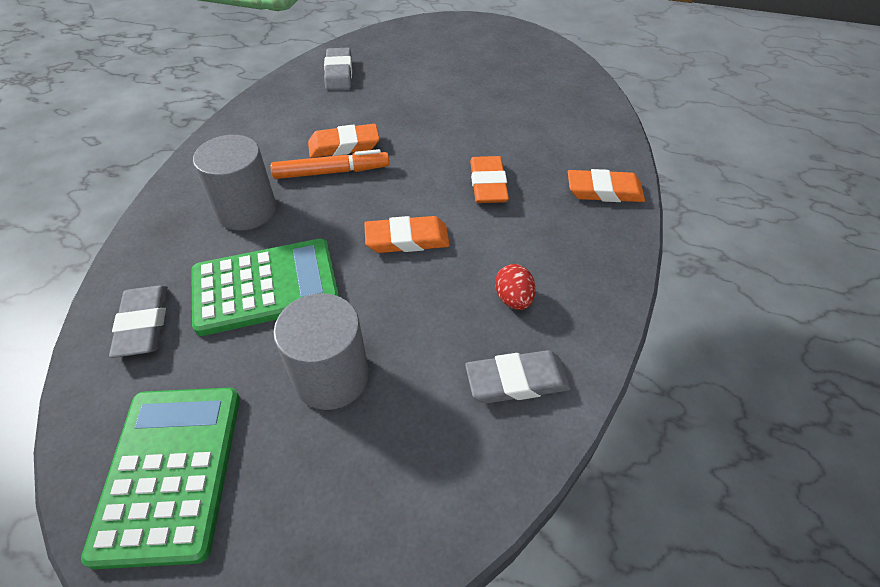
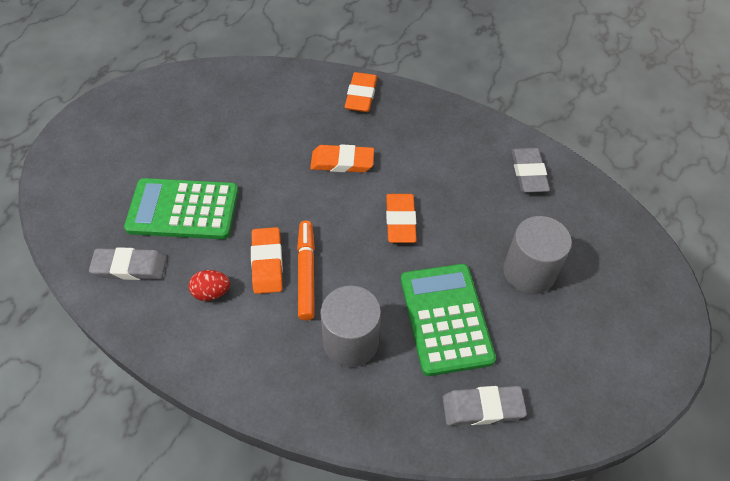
camera: 85 degrees left, 5 degrees up
green calculator [81,388,240,569] -> green calculator moved to [124,178,238,239]
red egg [495,264,536,310] -> red egg moved to [188,270,230,301]

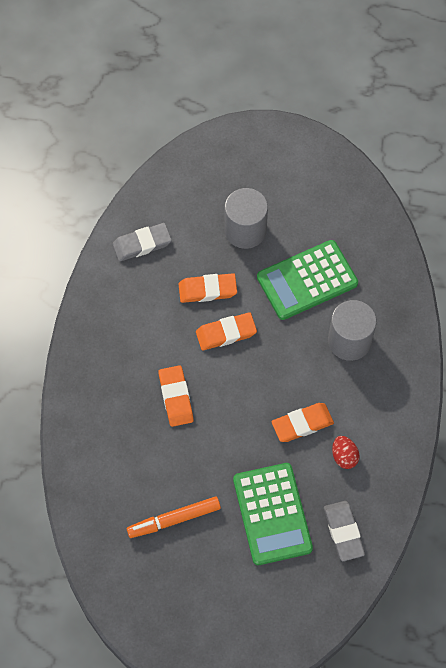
camera: 105 degrees left, 10 degrees up
orange marker [297,220,315,320] -> orange marker moved to [127,496,221,538]
orange eraser [345,72,377,112] -> orange eraser moved to [179,273,237,303]
grey eraser [442,386,527,425] -> none

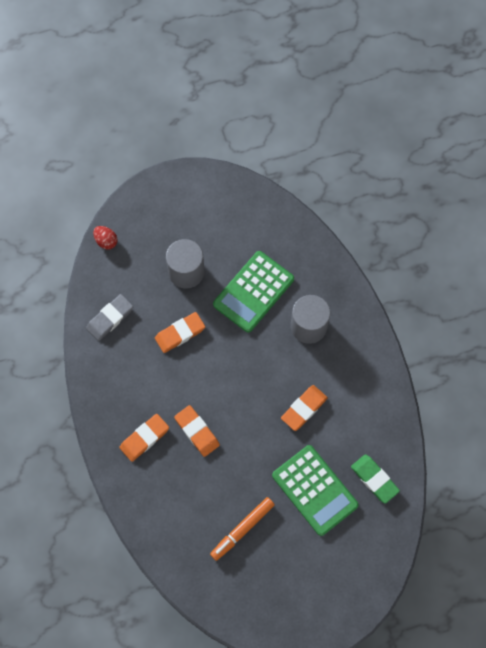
camera: 25 degrees left, 5 degrees up
orange eraser [196,312,257,351] -> orange eraser moved to [119,414,169,462]
grey eraser [324,501,365,561] -> green eraser [351,454,400,504]
red egg [332,436,360,469] -> red egg moved to [93,226,117,250]

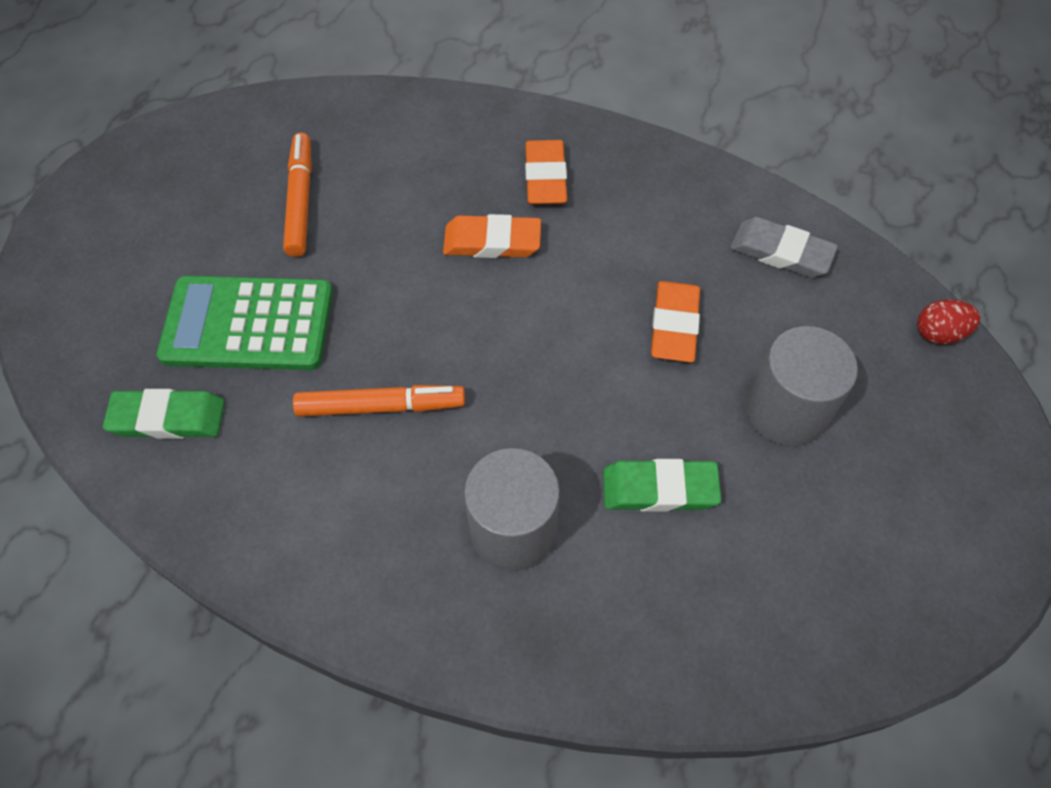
camera: 130 degrees right, 10 degrees down
grey eraser [86,294,133,341] -> grey eraser turned 60 degrees counterclockwise [730,217,838,278]
green calculator [213,251,294,333] -> green eraser [603,459,721,512]
orange eraser [281,385,328,431] -> orange marker [293,385,465,417]

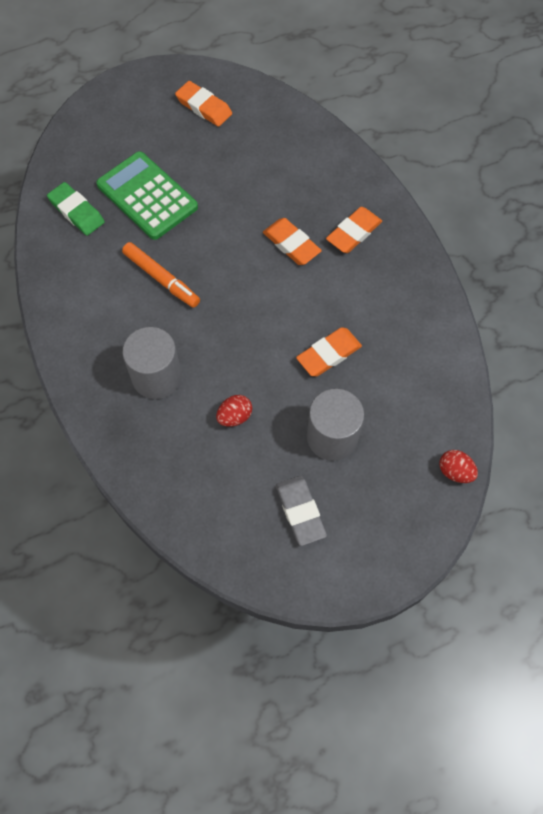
camera: 45 degrees right, 5 degrees up
orange marker [283,133,312,257] -> none
green eraser [603,459,721,512] -> red egg [216,395,252,427]
grey eraser [730,217,838,278] -> grey eraser moved to [276,476,327,546]
none -> orange eraser [175,81,232,127]

